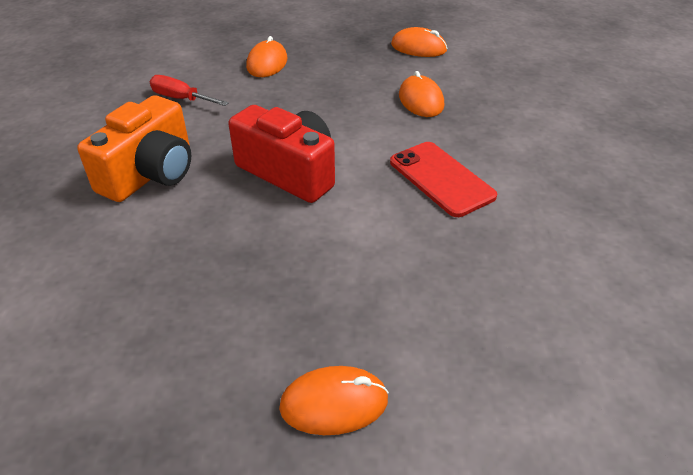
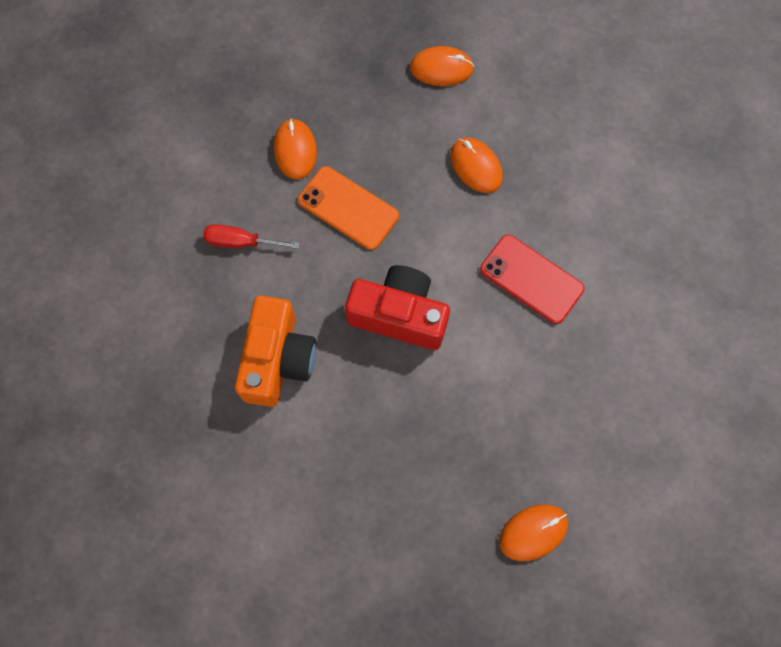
camera: 20 degrees left, 30 degrees up
none -> orange phone [298,166,399,250]

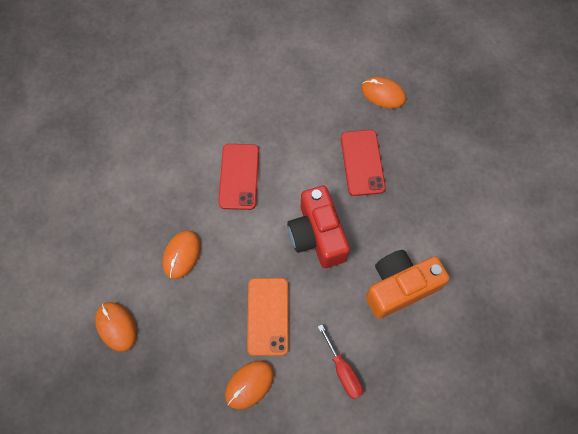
camera: 125 degrees left, 5 degrees down
none -> red phone [341,130,386,196]

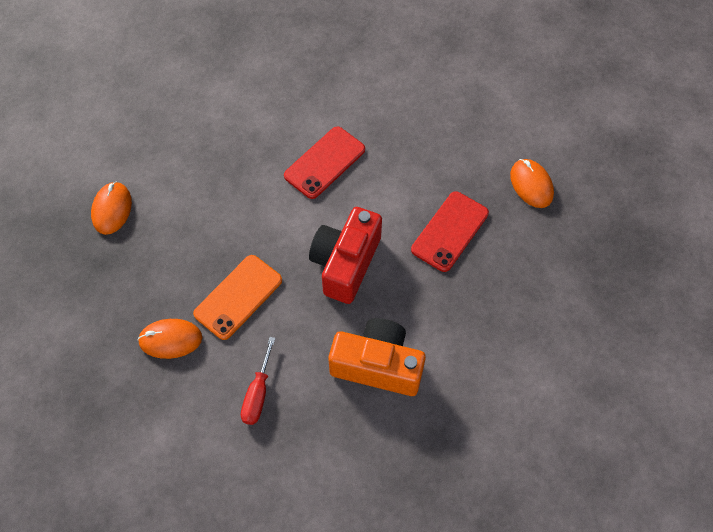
camera: 40 degrees right, 5 degrees down
orange mouse [163,230,201,279] -> none

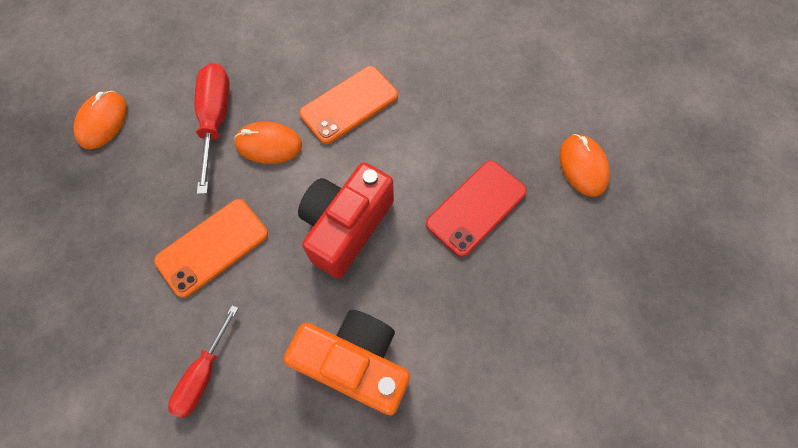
camera: 10 degrees right, 5 degrees up
orange mouse [138,319,202,359] -> orange mouse moved to [234,122,302,164]
red phone [284,127,365,199] -> orange phone [299,66,398,144]
none -> red screwdriver [194,63,230,194]

